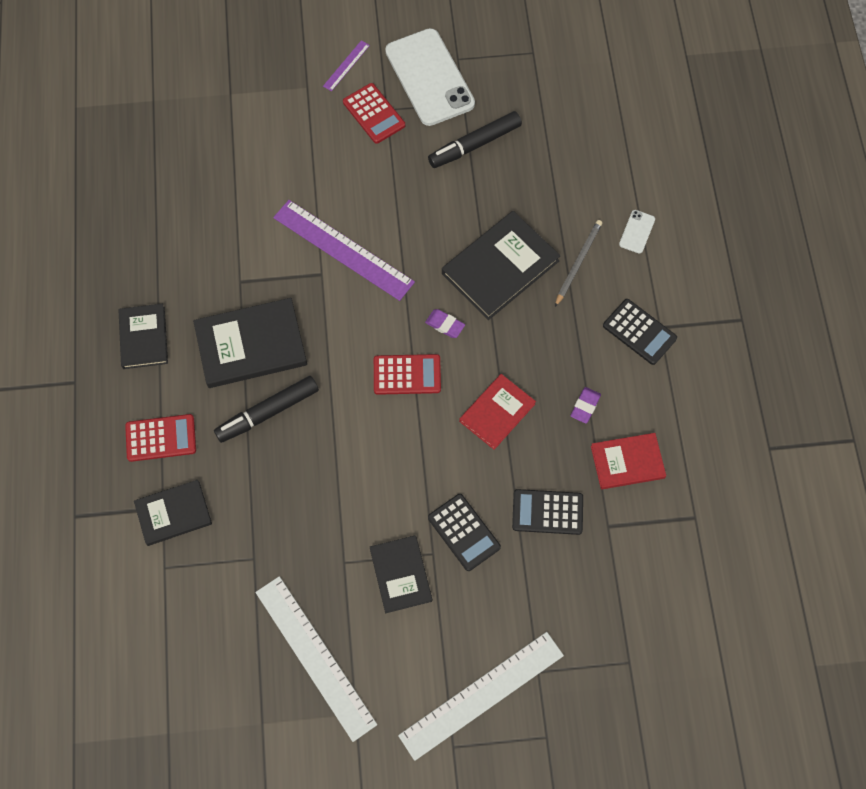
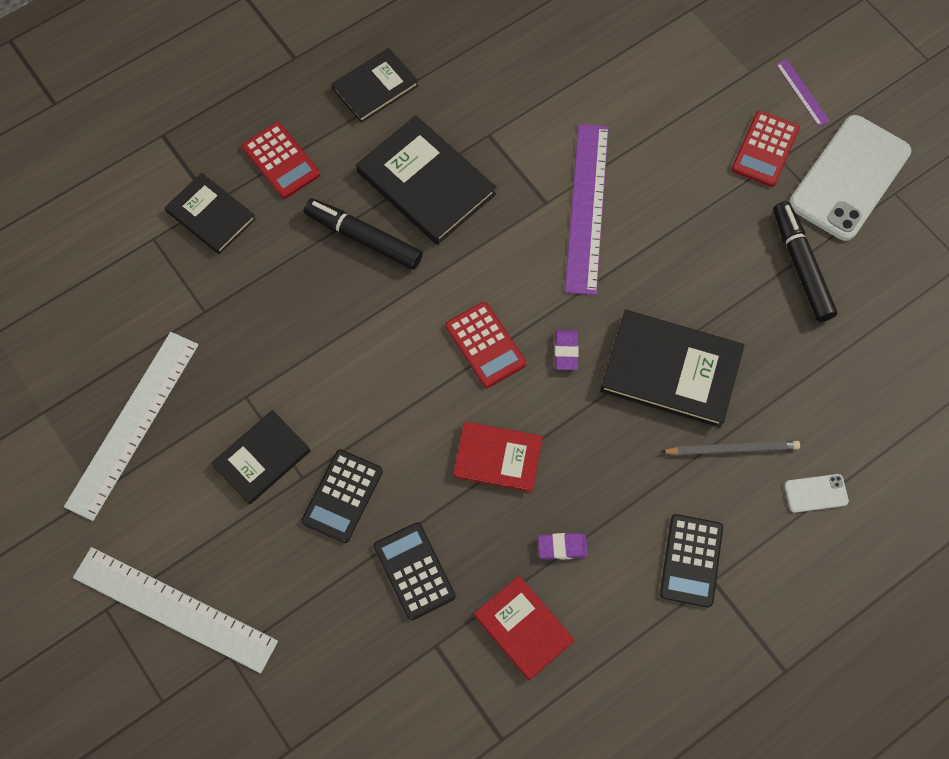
camera: 60 degrees right, 0 degrees up
purple ruler [323,40,370,91] -> purple ruler turned 60 degrees clockwise [776,59,830,127]
black marker [428,111,522,168] -> black marker turned 45 degrees clockwise [773,201,837,322]

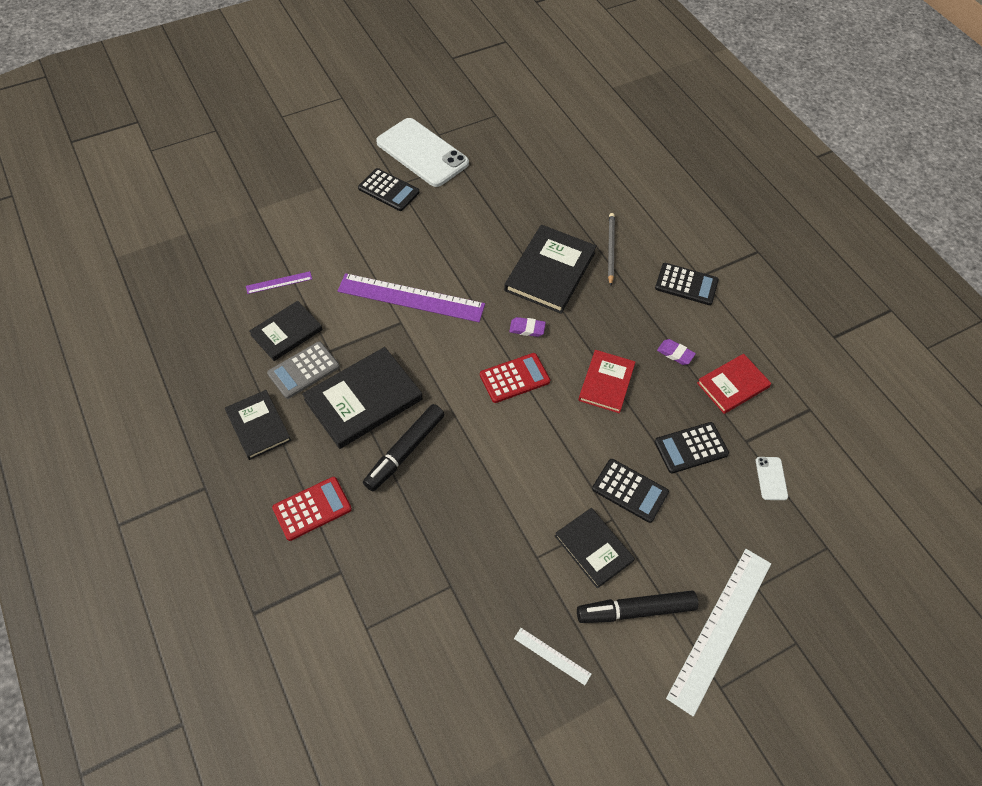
camera: 85 degrees left, 10 degrees down
white ruler [64,332,199,521] -> white ruler [514,628,591,685], size x0.44
black book [165,173,256,254] -> black book moved to [249,301,323,361]
purple eraser [538,533,588,560] -> purple eraser turned 60 degrees counterclockwise [657,339,696,365]
red calculator [731,111,800,187] -> black calculator [358,168,419,211]
black marker [773,201,837,322] -> black marker moved to [577,590,698,623]
purple ruler [776,59,830,127] -> purple ruler moved to [246,271,312,294]
white phone [785,474,849,513] -> white phone moved to [756,457,788,500]
none -> grey calculator [267,341,340,399]

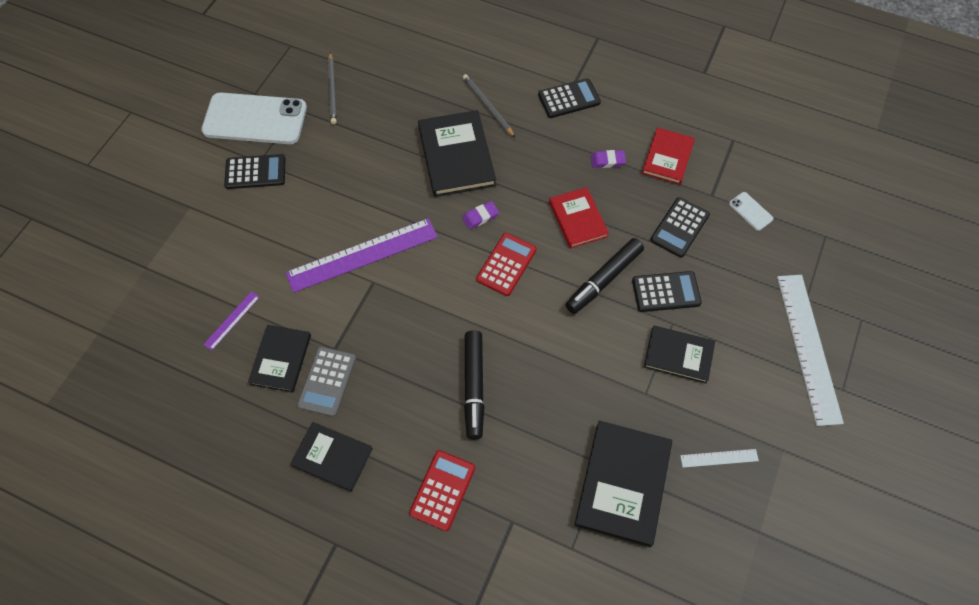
camera: 35 degrees left, 5 degrees up
black book [302,347,423,449] -> black book moved to [574,421,672,547]
black marker [577,590,698,623] -> black marker moved to [565,238,644,314]
none -> grey pencil [328,52,337,124]

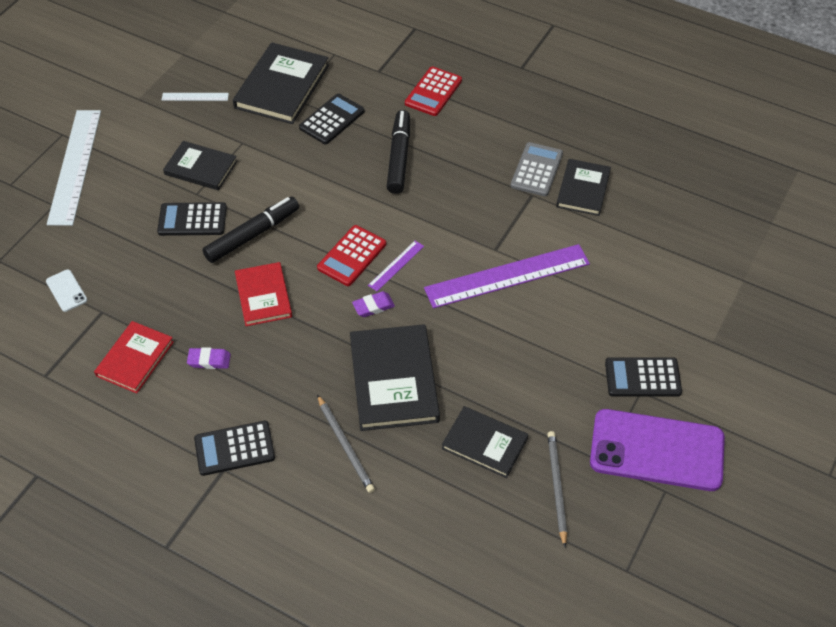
camera: 175 degrees left, 10 degrees down
white phone [201,93,307,144] -> purple phone [590,409,725,491]
purple ruler [203,291,260,350] -> purple ruler moved to [368,241,424,291]
black book [290,422,373,492] -> black book moved to [442,406,528,478]
black calculator [650,197,710,258] -> black calculator moved to [299,94,365,144]

